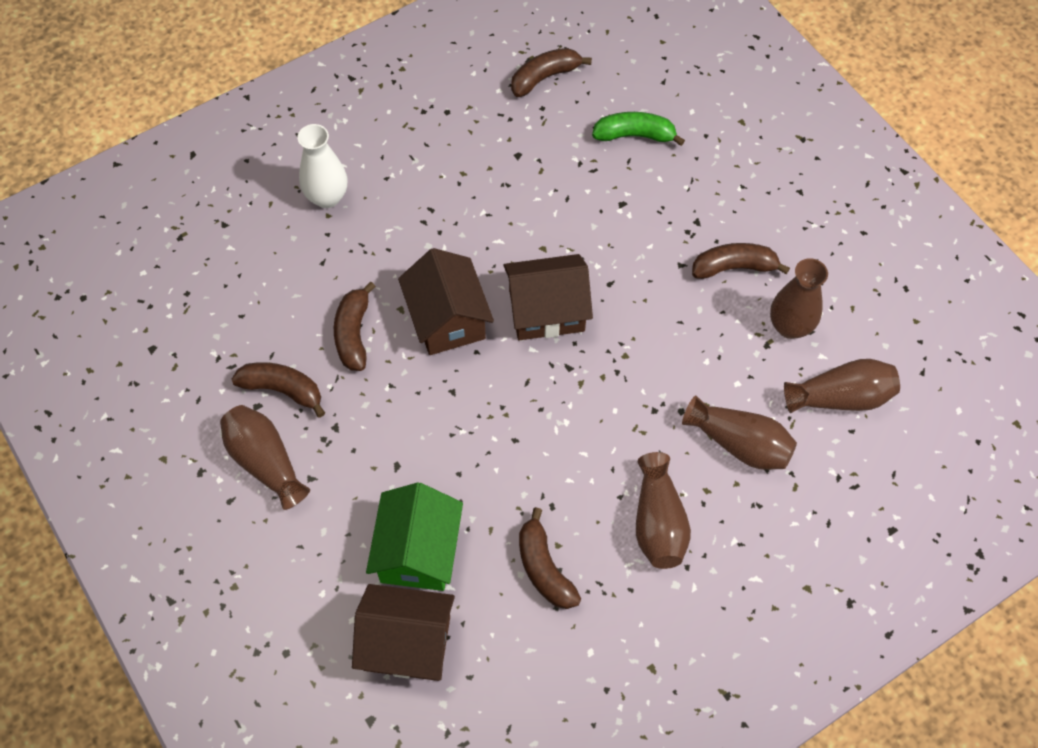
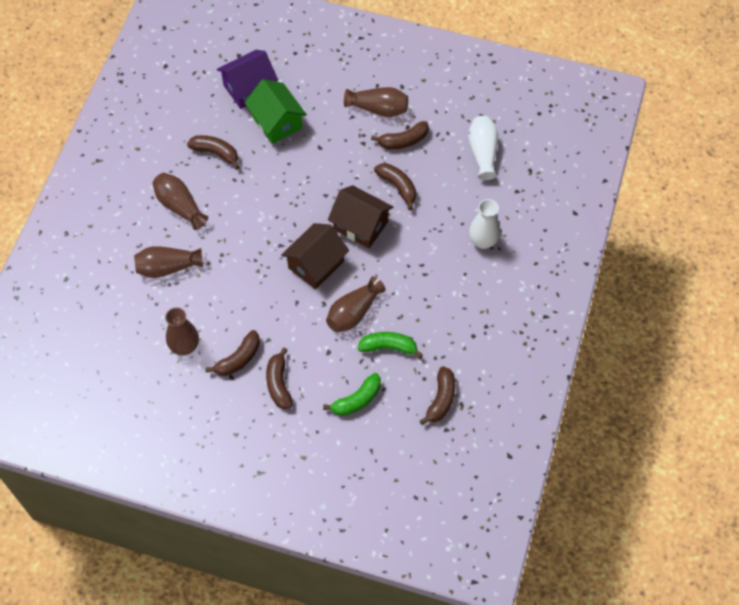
camera: 140 degrees right, 0 degrees up
brown house [352,584,455,681] -> purple house [217,50,278,109]
brown vase [784,359,900,413] -> brown vase moved to [326,276,386,333]
none -> brown banana [266,348,293,409]
none -> green banana [358,332,423,358]
none -> white vase [468,116,498,180]

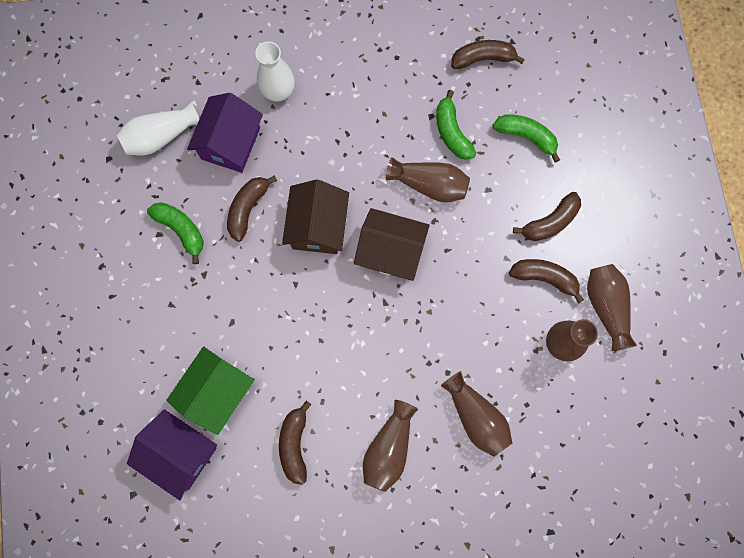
camera: 115 degrees left, 15 degrees up
brown vase [344,87,408,117] -> brown vase moved to [587,264,637,351]
brown banana [371,121,429,149] -> green banana [147,202,204,264]
none -> purple house [187,93,263,173]

